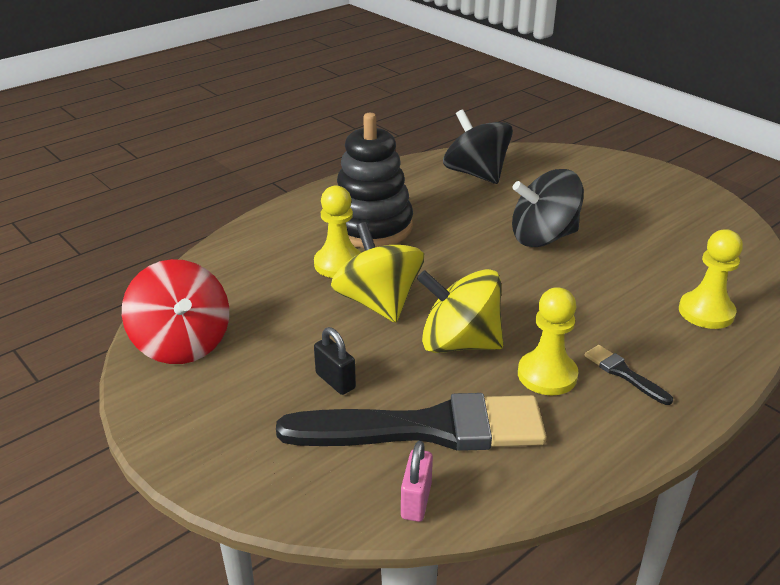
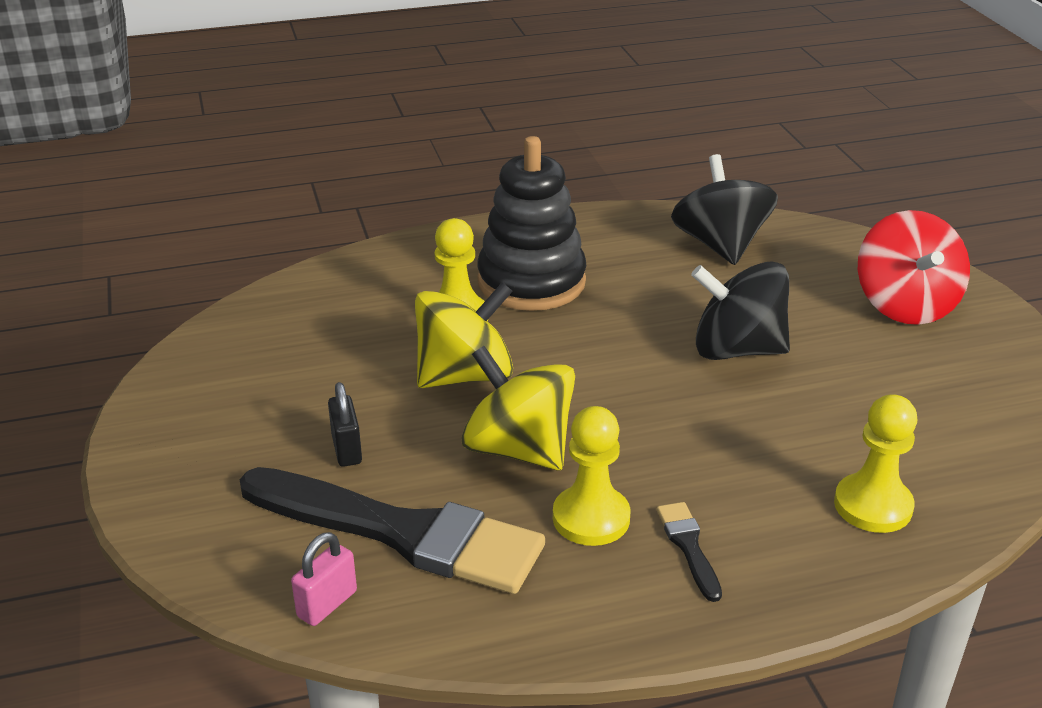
camera: 25 degrees right, 0 degrees up
red spinning top [122,259,229,364] -> red spinning top moved to [858,210,970,325]
yellow spinning top [331,222,424,323] -> yellow spinning top turned 60 degrees clockwise [415,282,513,388]

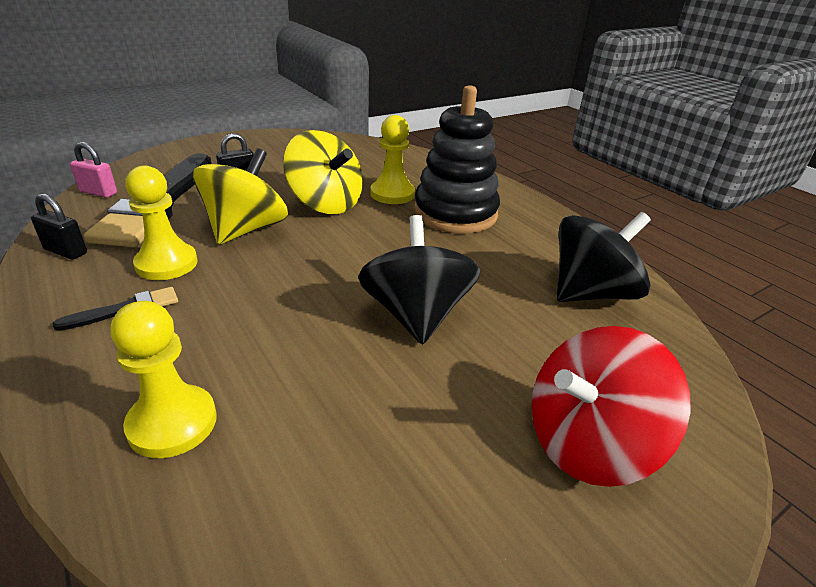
camera: 70 degrees right, 0 degrees up
none -> black padlock [31,193,87,260]

